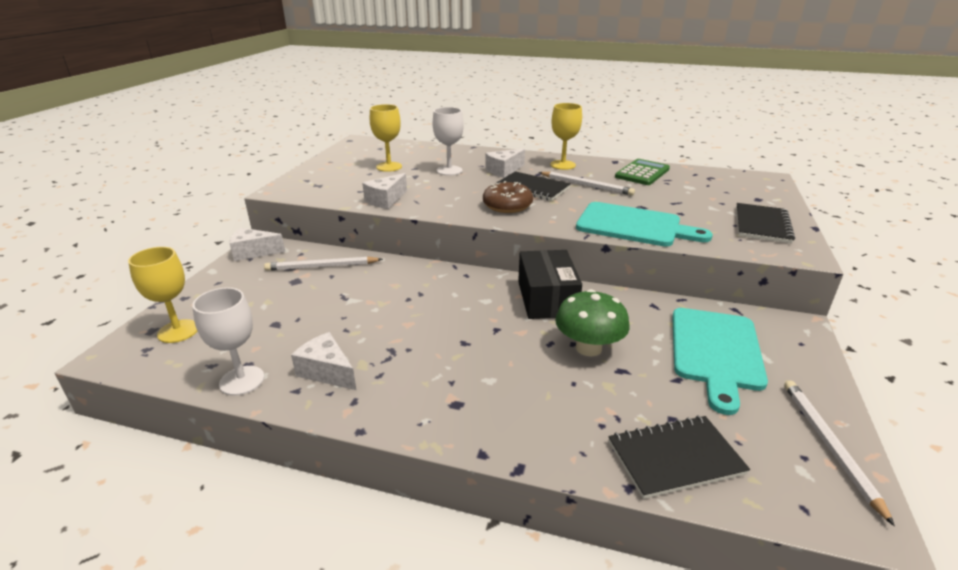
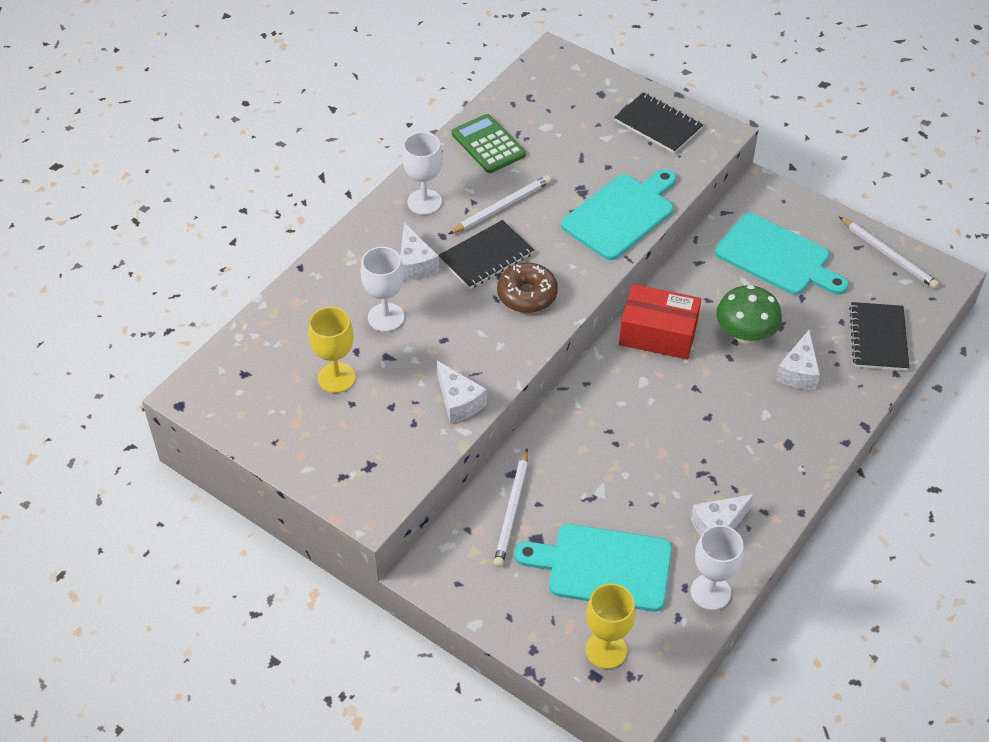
camera: 70 degrees left, 20 degrees up
white cheese [229,228,285,261] -> white cheese moved to [775,330,820,390]
black box [518,250,582,319] -> red box [619,284,701,359]
yellow goblet [550,103,582,170] -> white goblet [402,132,443,215]
white pencil [784,381,895,526] -> white pencil turned 150 degrees counterclockwise [839,217,939,289]
none -> turquoise cutting board [514,524,672,612]

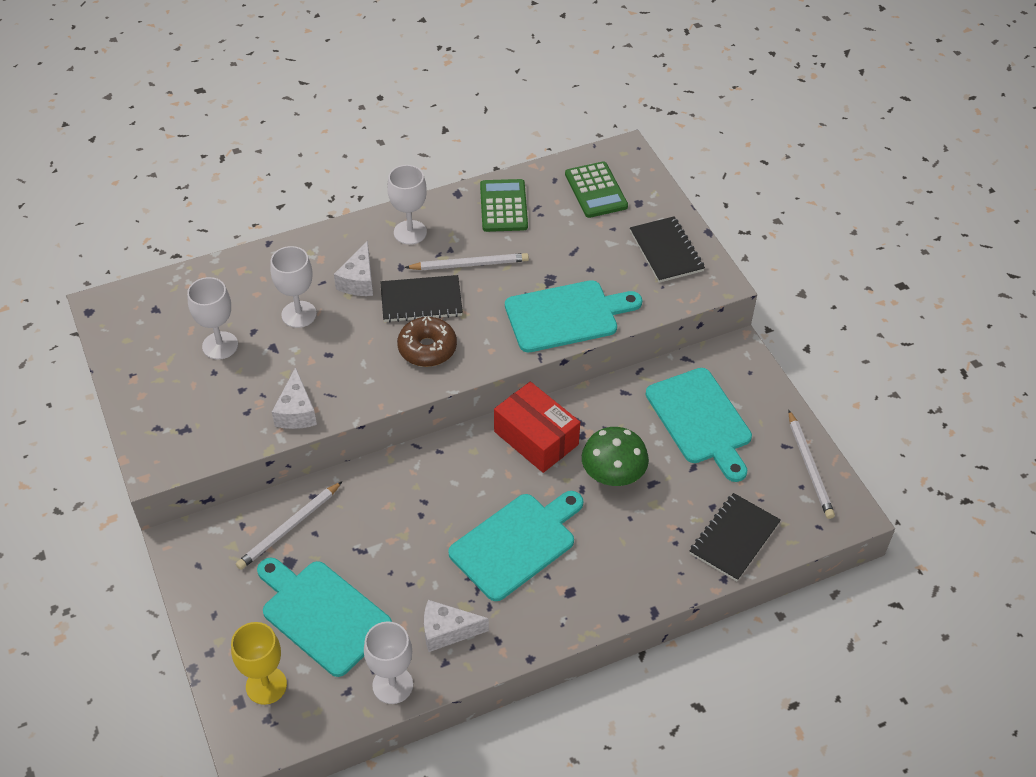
camera: 30 degrees right, 0 degrees up
yellow goblet [308,307,356,393] -> white goblet [187,277,238,360]
white cheese [775,330,820,390] -> none
none -> turquoise cutting board [448,491,583,601]
none -> green calculator [565,161,628,218]

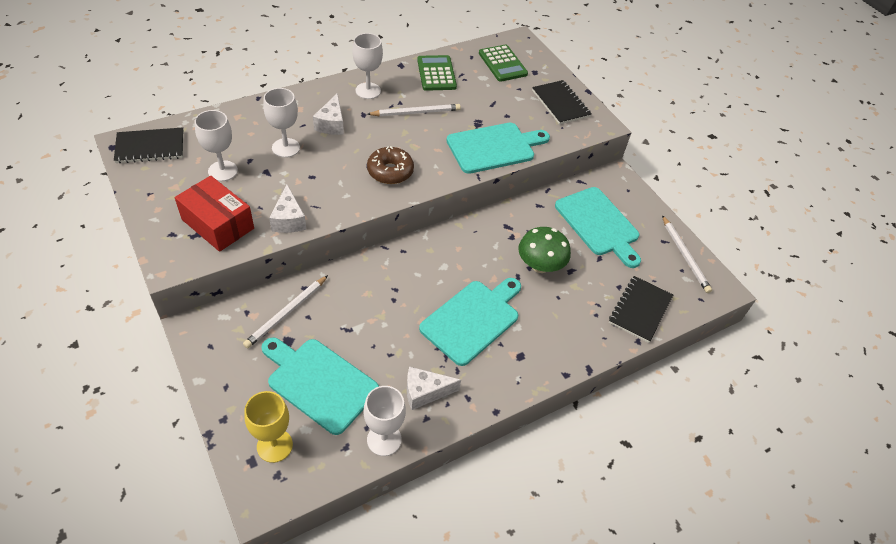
camera: 10 degrees left, 0 degrees up
black notebook [380,275,463,322] -> black notebook moved to [114,127,184,164]
red box [494,381,580,473] -> red box moved to [175,176,254,252]

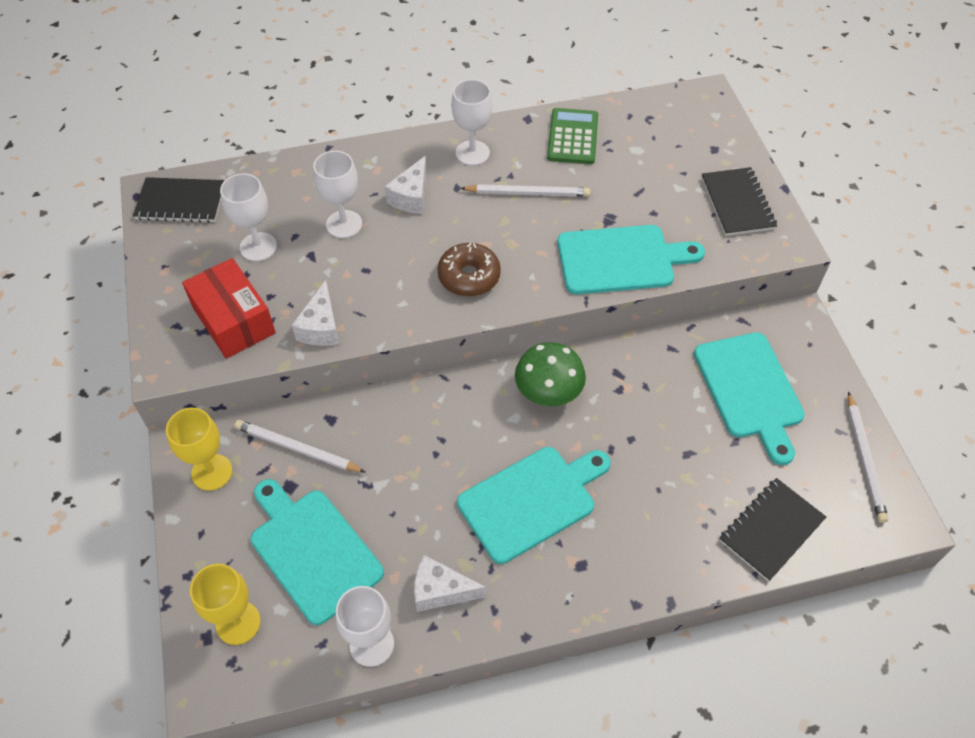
camera: 20 degrees right, 5 degrees up
white pencil [243,275,328,348] -> white pencil turned 60 degrees clockwise [234,420,365,472]
green calculator [479,45,528,82] -> none
green mushroom [518,227,571,273] -> green mushroom moved to [515,342,586,406]
none -> yellow goblet [166,408,232,491]

